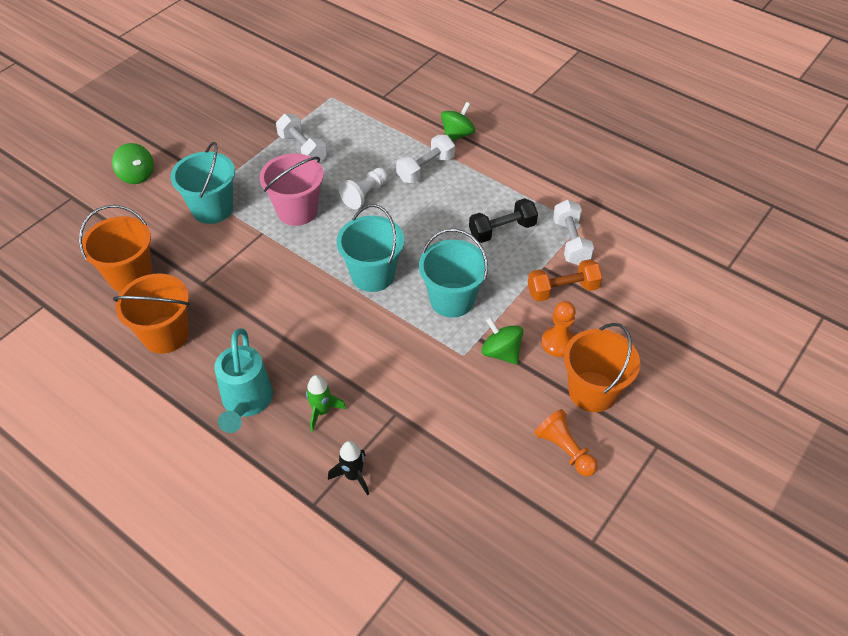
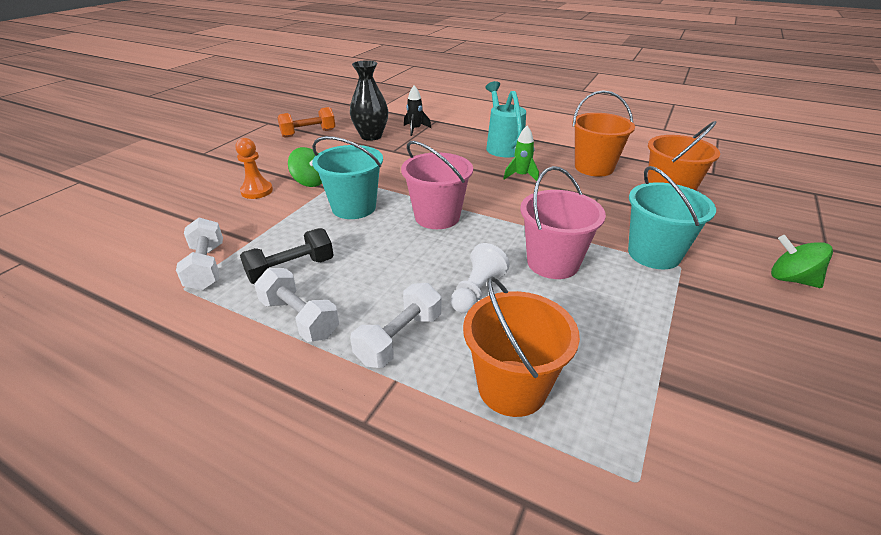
camera: 170 degrees right, 15 degrees down
white dumbbell [276,114,327,163] -> white dumbbell moved to [254,268,339,342]
green rocket [306,375,346,432] -> green rocket moved to [503,126,539,181]
turquoise bucket [336,204,405,292] -> pink bucket [401,141,473,229]
green spinning top [441,102,475,141] -> none
orange dumbbell [528,259,602,302] -> orange dumbbell moved to [278,107,335,137]
orange pawn [534,409,598,476] -> none
orange bucket [564,323,640,412] -> orange bucket moved to [463,277,580,417]
none -> black vase [350,60,388,141]

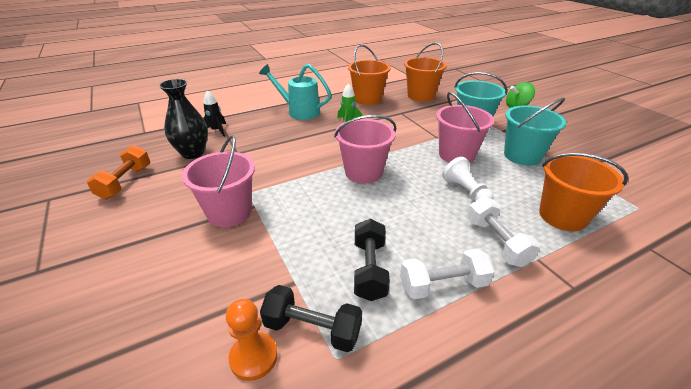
camera: 55 degrees left, 0 degrees up
white dumbbell [176,218,223,290] -> black dumbbell [260,285,362,352]
orange pawn [235,138,273,199] -> orange pawn moved to [226,299,278,381]
green spinning top [288,147,322,187] -> pink bucket [182,135,255,227]
turquoise bucket [312,136,383,219] -> turquoise bucket moved to [504,98,567,166]

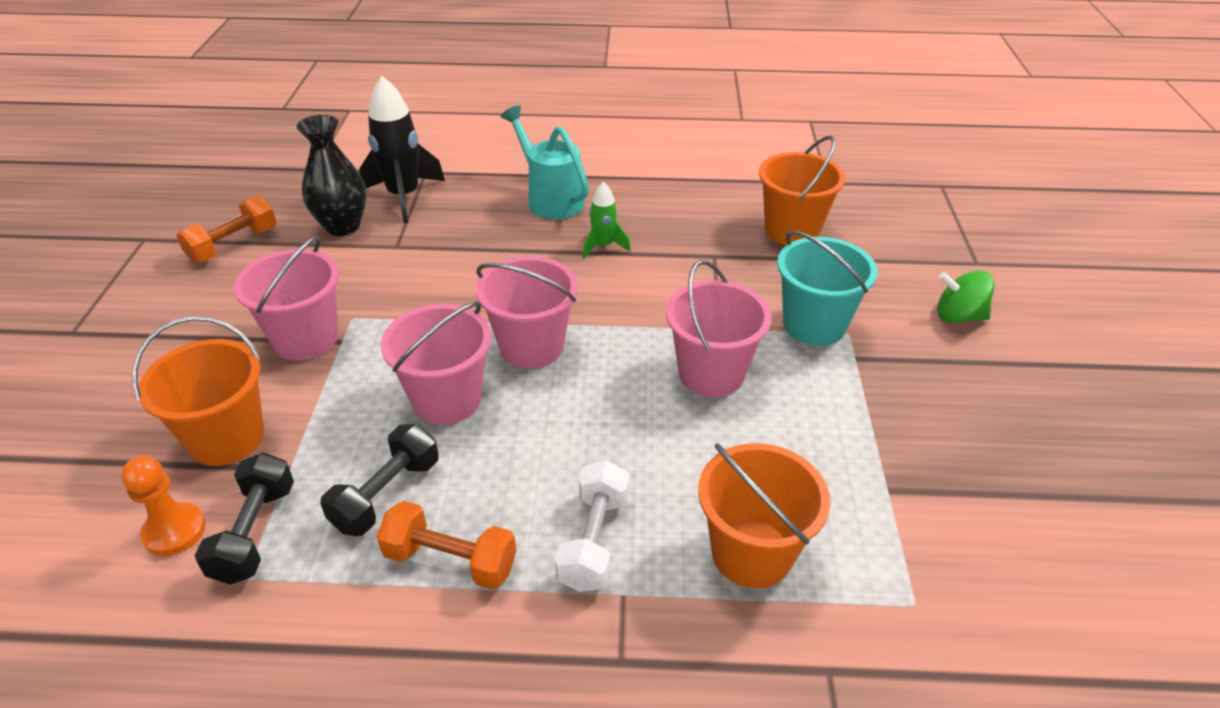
camera: 30 degrees right, 5 degrees up
black rocket [203,90,226,137] -> black rocket [359,76,445,223], size x1.83
black dumbbell [260,285,362,352] -> black dumbbell turned 45 degrees clockwise [195,452,294,585]
orange bucket [348,44,391,105] -> orange bucket moved to [133,316,264,466]
white dumbbell [400,248,495,299] -> orange dumbbell [377,501,516,590]
white pawn [442,157,494,201] -> none
turquoise bucket [504,98,567,166] -> none
none -> pink bucket [381,301,491,425]

